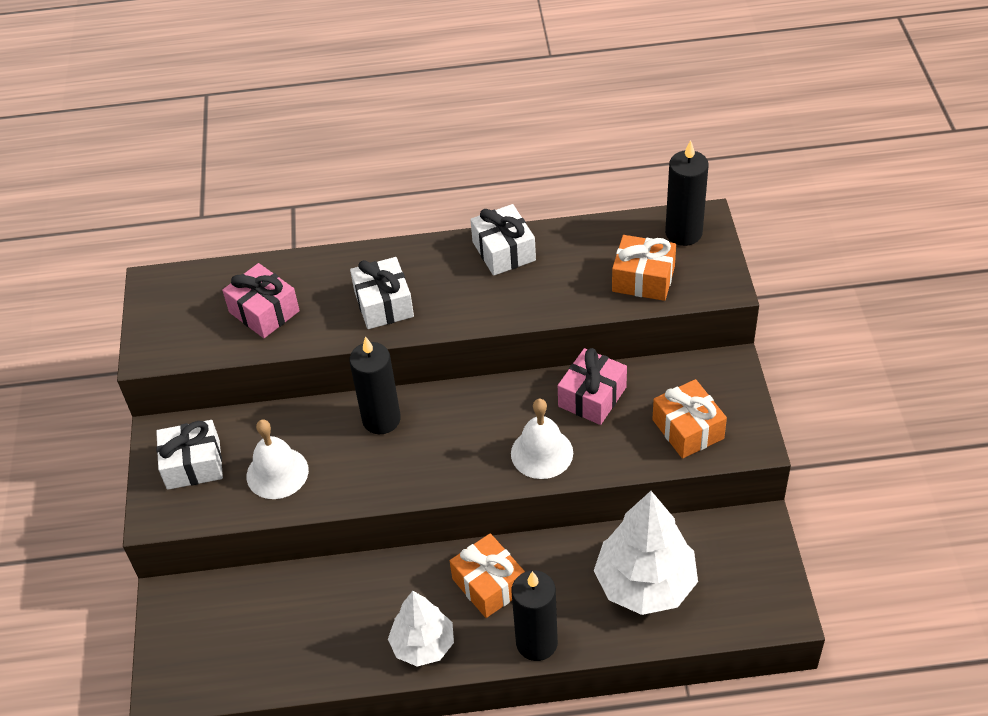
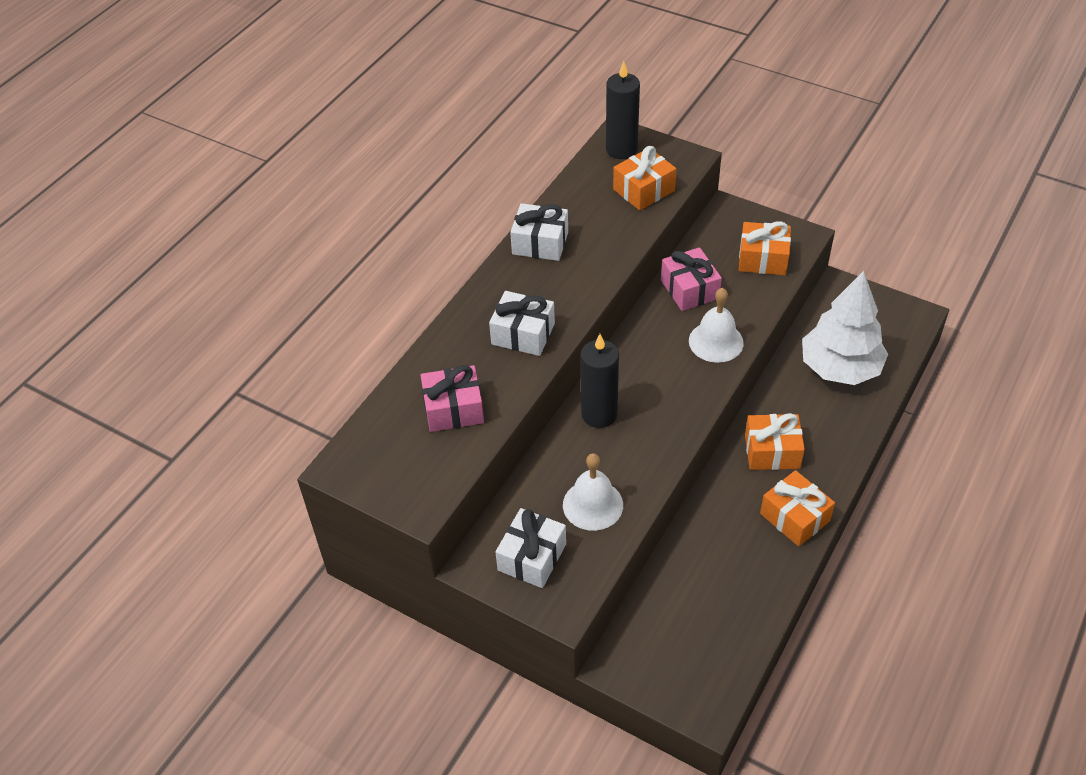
camera: 55 degrees left, 0 degrees up
white tree [388,591,454,666] -> orange gift [760,470,835,547]
black candle [512,571,558,661] -> none

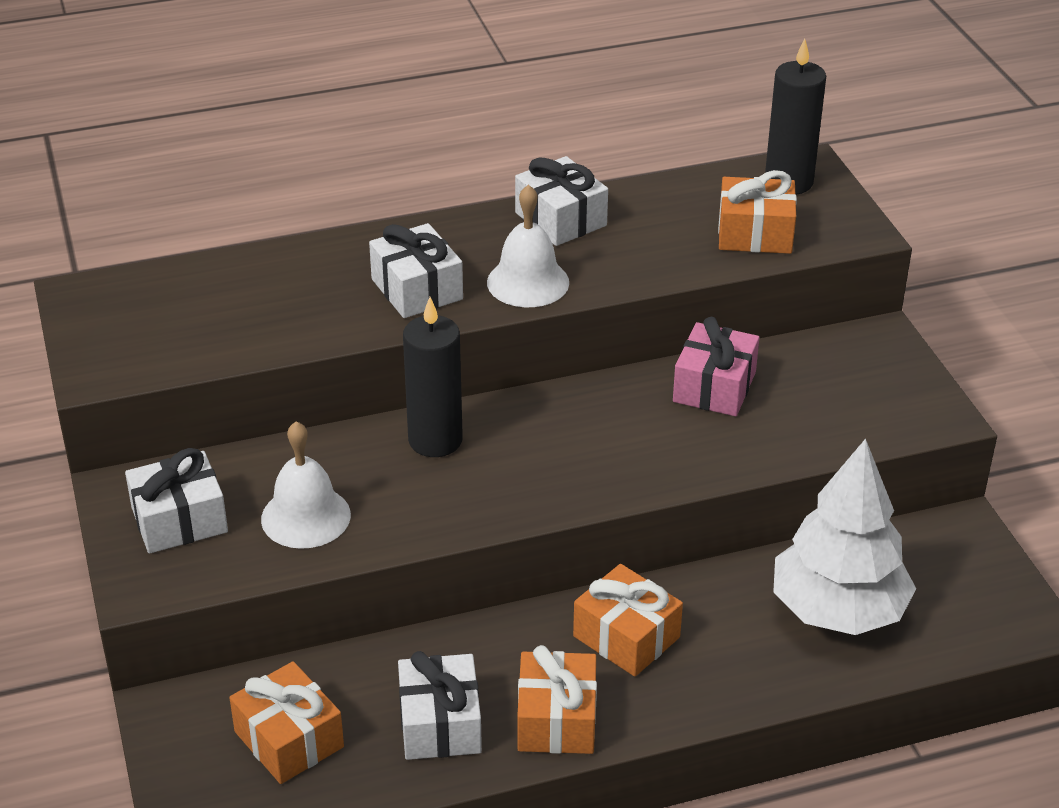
camera: 40 degrees right, 10 degrees down
pink gift [421,365,484,432] -> none
white bell [689,288,744,363] -> white bell moved to [487,184,569,307]
orange gift [739,221,791,275] -> orange gift moved to [229,661,344,784]
none -> white gift [398,651,482,760]

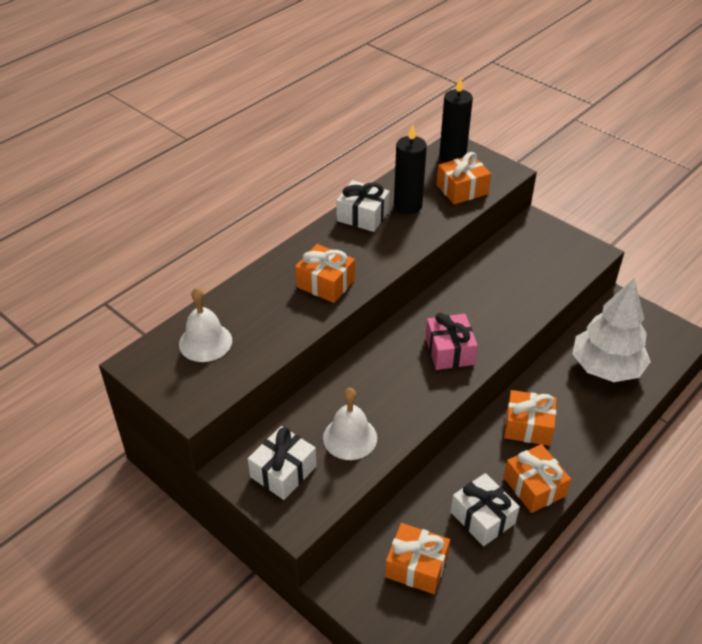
camera: 30 degrees left, 5 degrees up
white gift [369,223,463,318] -> orange gift [295,244,355,303]
black candle [403,297,463,457] -> black candle moved to [394,124,427,214]
white bell [487,184,569,307] -> white bell moved to [179,287,232,362]
pink gift [673,317,760,416] -> pink gift moved to [425,313,478,370]

